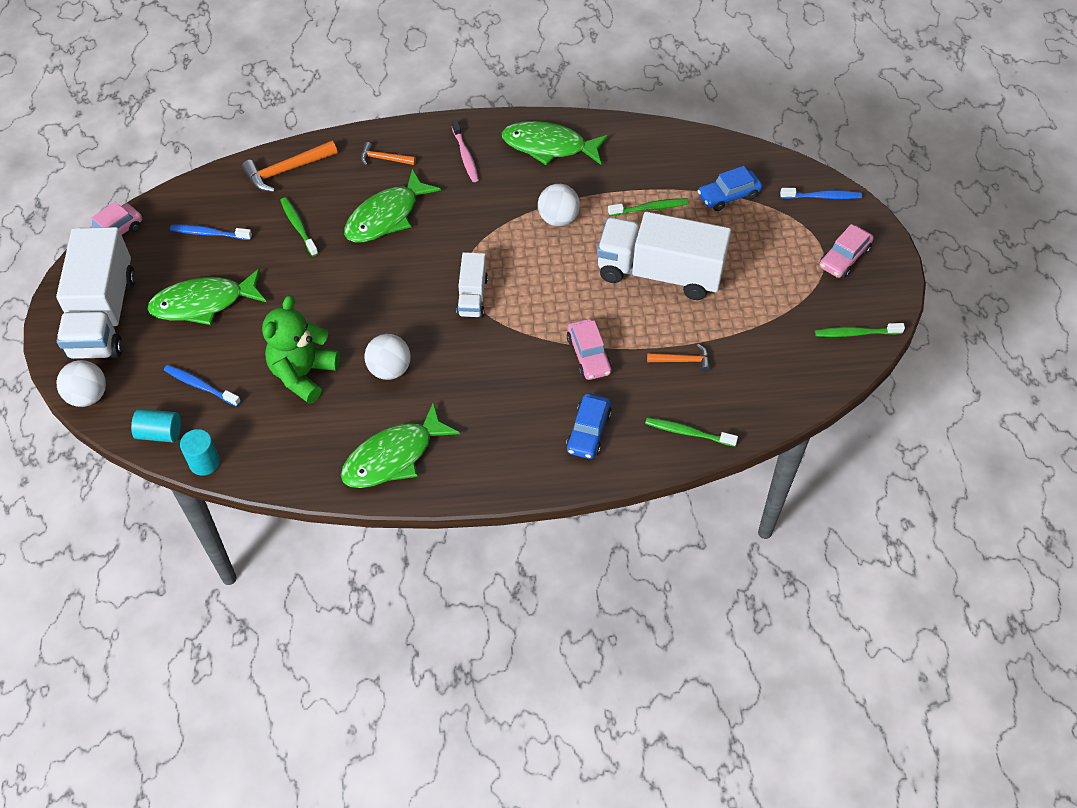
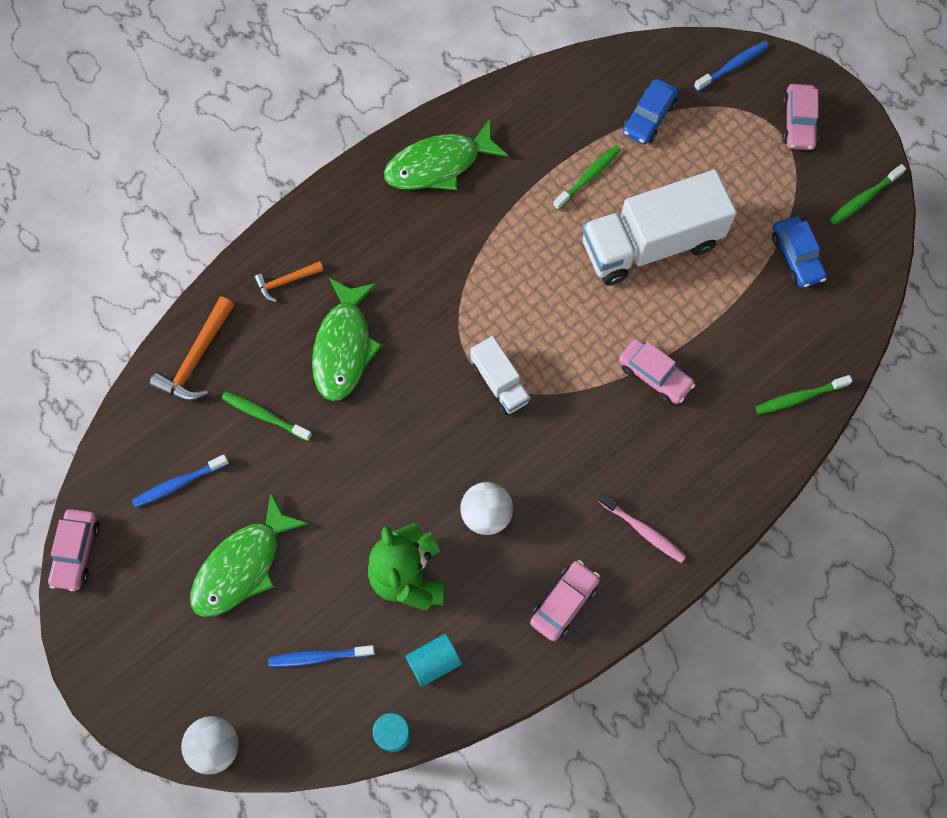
camera: 35 degrees left, 15 degrees up
white truck [56,227,136,359] -> none
turquoise cylinder [131,409,181,442] -> turquoise cylinder moved to [405,634,462,687]
green fish [341,402,460,488] -> pink car [530,560,600,641]
pink toothbrush [452,120,479,182] -> pink toothbrush moved to [598,493,686,563]
white ball [538,184,580,226] -> none
blue car [566,393,612,459] -> blue car moved to [772,216,827,288]
orange hammer [647,344,710,372] -> none

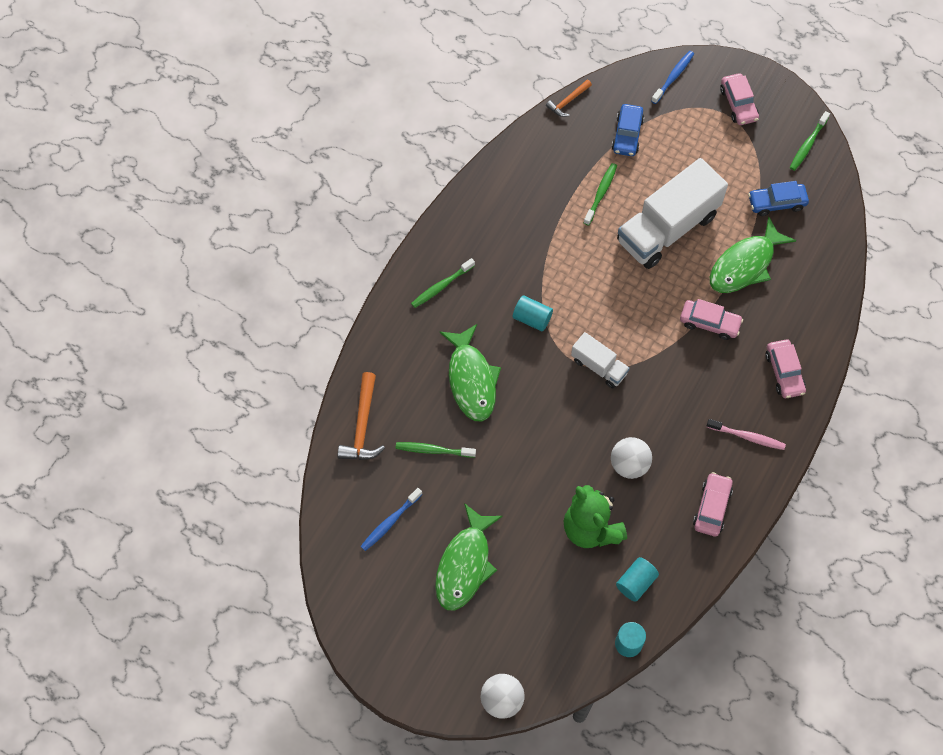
camera: 20 degrees left, 5 degrees down
pink car [48,509,100,591] -> pink car moved to [766,339,806,398]
orange hammer [254,261,324,302] -> orange hammer moved to [546,80,592,117]
blue toothbrush [268,645,375,667] -> none
green fish [384,119,509,190] -> green fish moved to [710,217,797,293]
green toothbrush [756,375,852,414] -> green toothbrush moved to [411,258,475,308]
blue car [772,216,827,288] -> blue car turned 120 degrees clockwise [748,181,809,216]
none -> turquoise cylinder [513,295,553,331]

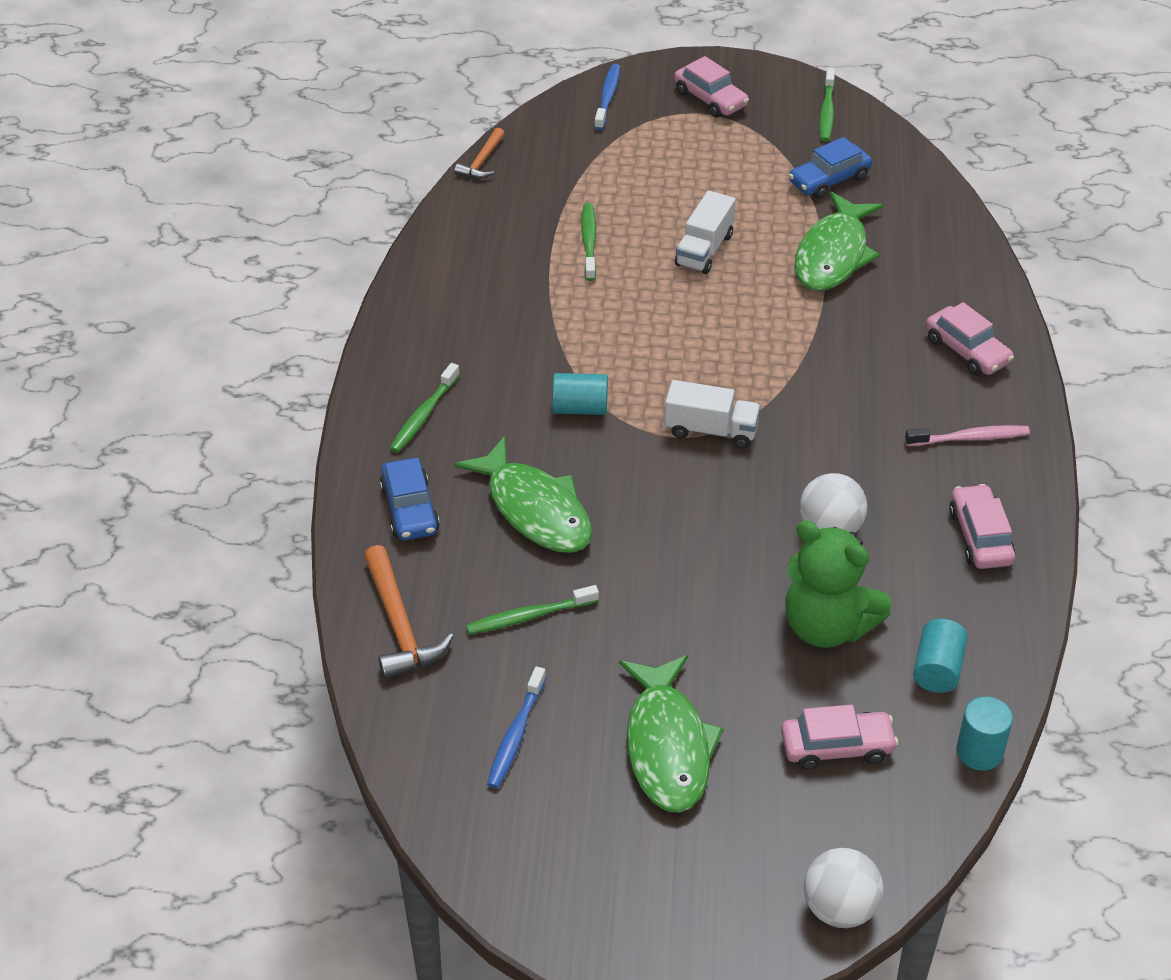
camera: 25 degrees left, 20 degrees down
blue car [612,104,644,156] -> blue car moved to [380,458,440,541]
white truck [617,158,728,269] -> white truck [675,190,736,274], size x0.50
pink car [680,299,743,340] -> pink car moved to [781,705,898,770]

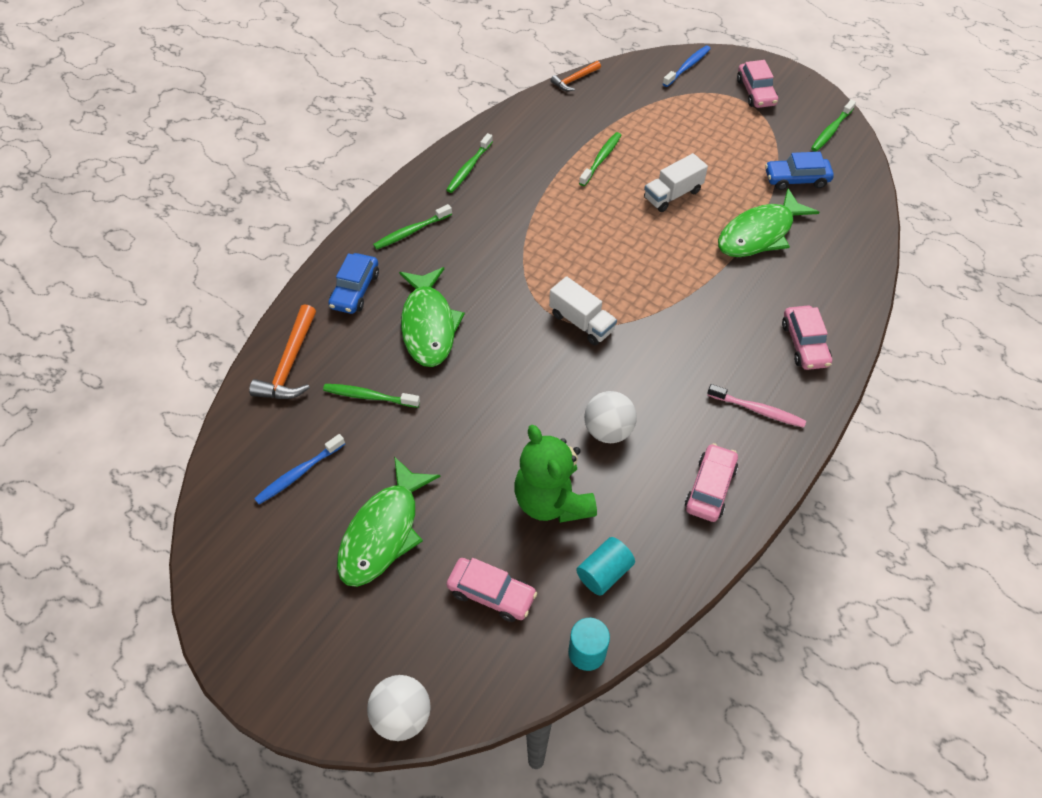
camera: 30 degrees right, 10 degrees up
turquoise cylinder [552,373,608,415] -> none
none -> green toothbrush [446,133,493,193]

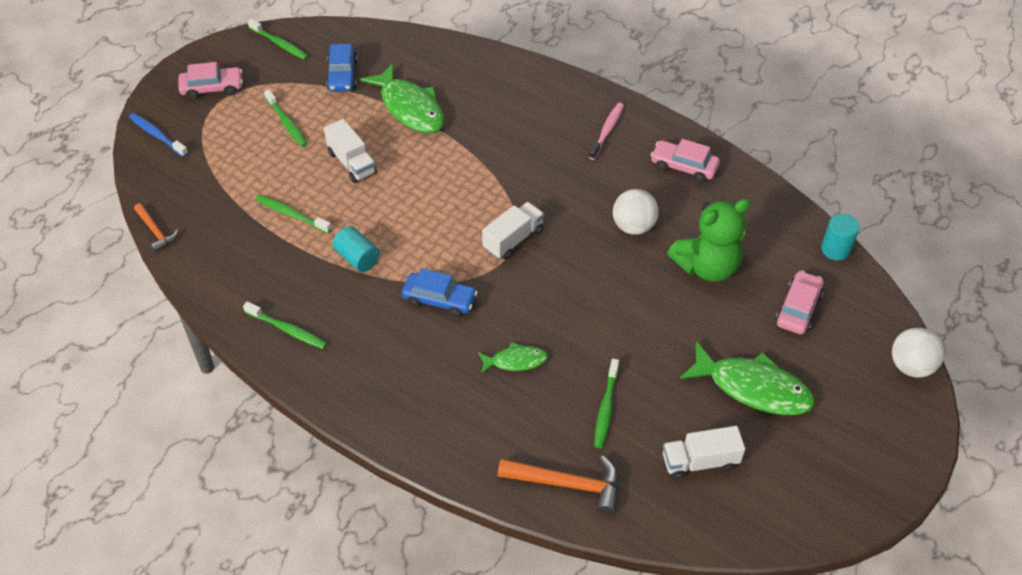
camera: 90 degrees left, 5 degrees down
blue toothbrush [254,434,345,504] -> white truck [663,426,745,480]
blue car [328,253,379,314] -> blue car moved to [402,268,478,317]
green toothbrush [373,204,452,250] -> green toothbrush moved to [264,90,308,147]
green fish [399,267,465,367] -> green fish [478,342,548,374], size x0.53
turquoise cylinder [576,537,635,596] -> turquoise cylinder moved to [333,226,380,272]
pink car [782,306,832,370] -> none

